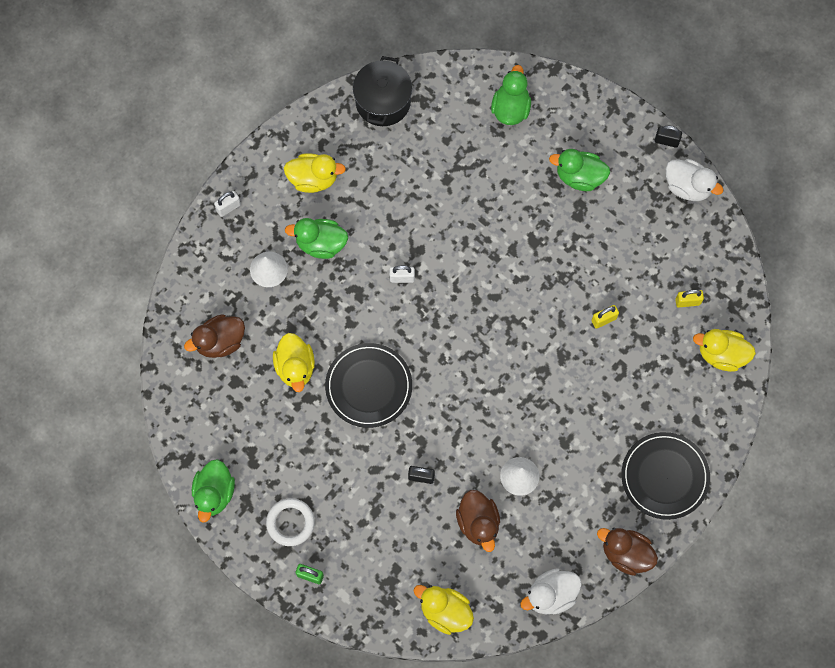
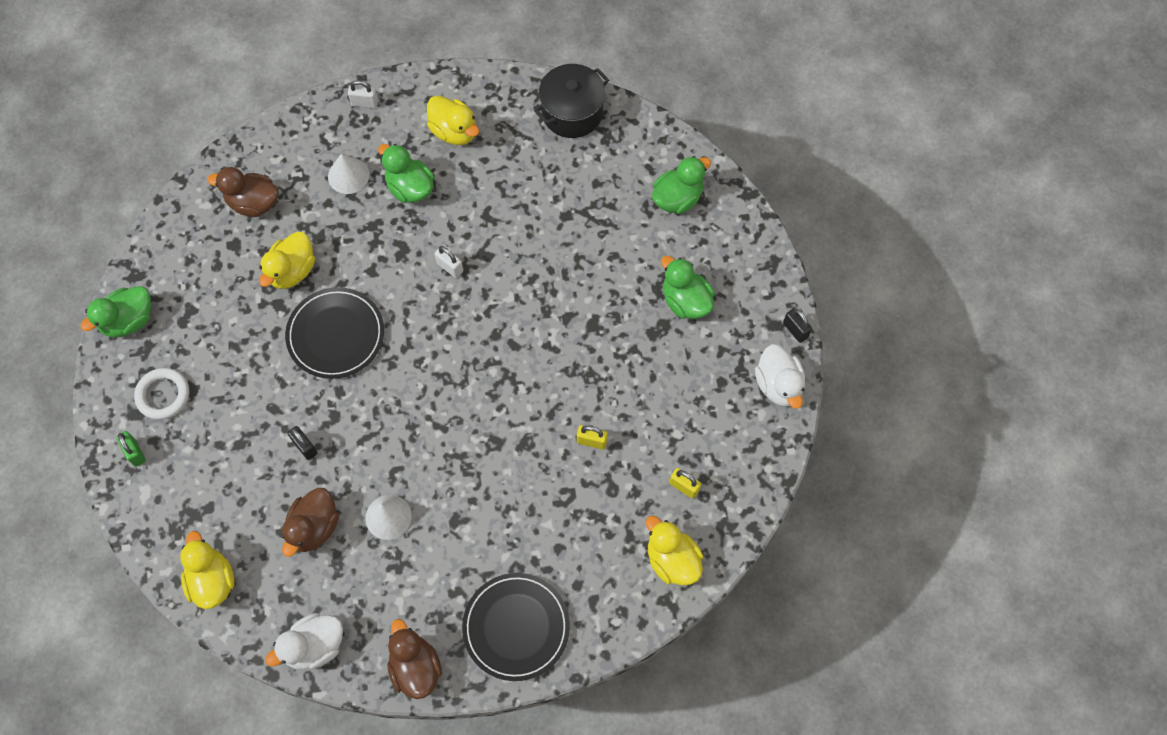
camera: 40 degrees right, 5 degrees down
white duck [520,568,582,614] -> white duck turned 45 degrees counterclockwise [265,613,343,670]

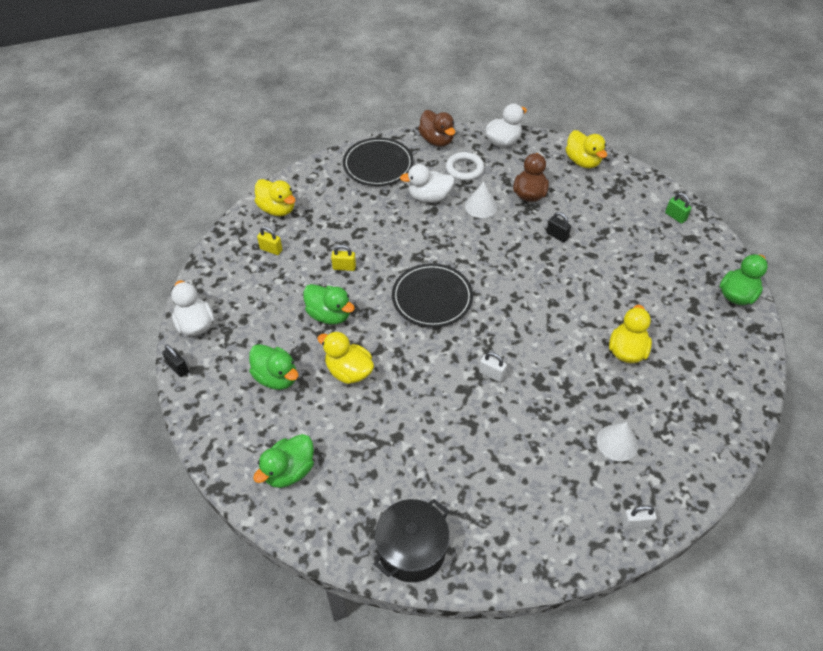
camera: 170 degrees right, 15 degrees down
white ring [134,368,189,420] -> white ring moved to [446,152,484,181]
brown duck [207,167,279,217] -> none
black plate [285,287,384,379] -> black plate moved to [392,263,473,328]
green duck [378,144,434,203] -> green duck moved to [303,284,355,324]
yellow duck [427,96,479,145] -> yellow duck moved to [317,331,374,384]
none -> white duck [400,164,455,203]

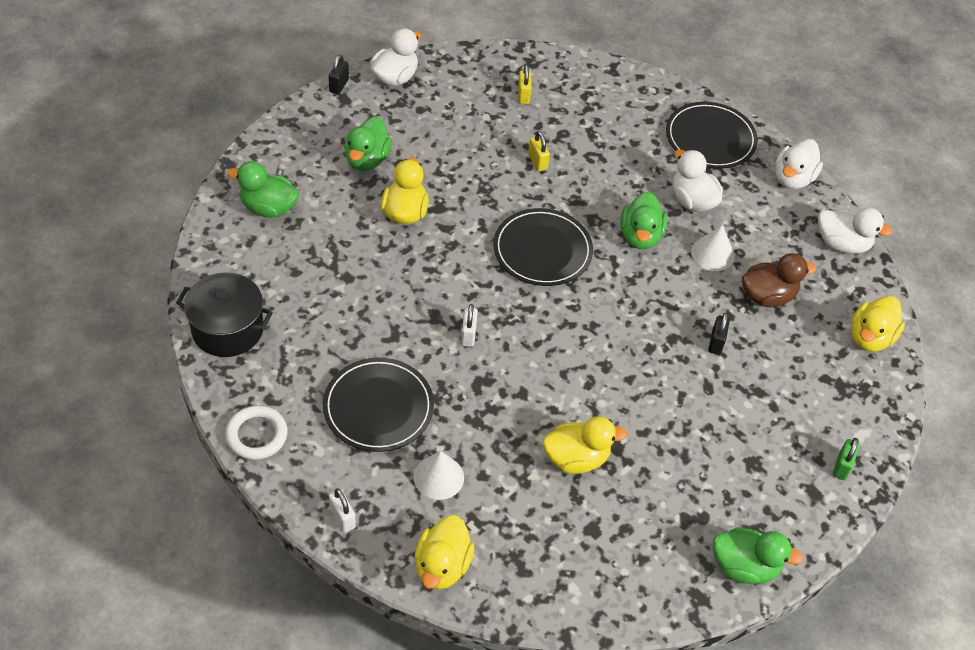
camera: 60 degrees right, 0 degrees up
yellow duck [255,179,296,216] -> yellow duck moved to [415,515,475,590]
green duck [303,284,355,324] -> green duck moved to [620,192,667,249]
brown duck [418,110,455,147] -> white duck [775,139,823,189]
white ring [446,152,484,181] -> white ring moved to [225,405,288,460]
none -> black plate [323,358,434,452]

